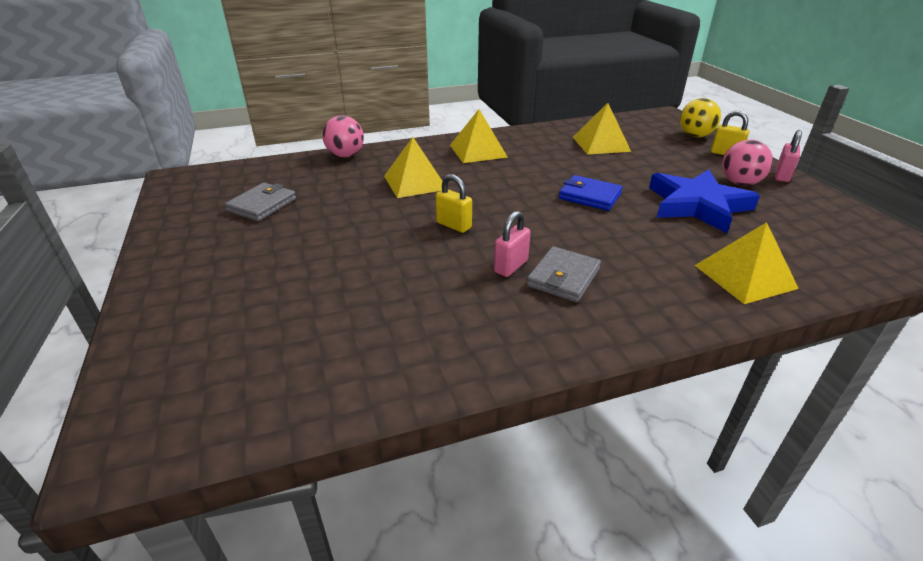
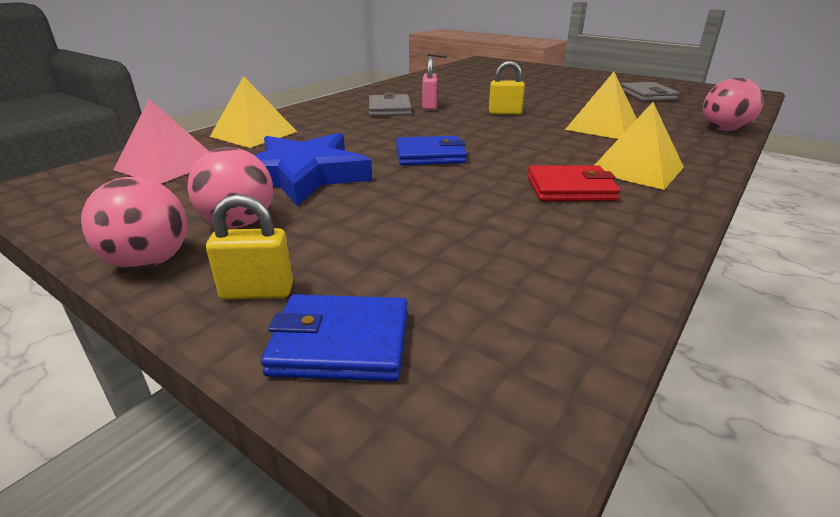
camera: 145 degrees right, 5 degrees down
yellow pyramid [573,103,631,154] -> none
yellow ball [680,98,721,137] -> blue wallet [261,294,408,381]
pink padlock [775,130,802,182] -> pink ball [81,177,187,269]
none -> pink pyramid [113,99,209,184]
none -> red wallet [527,165,620,201]

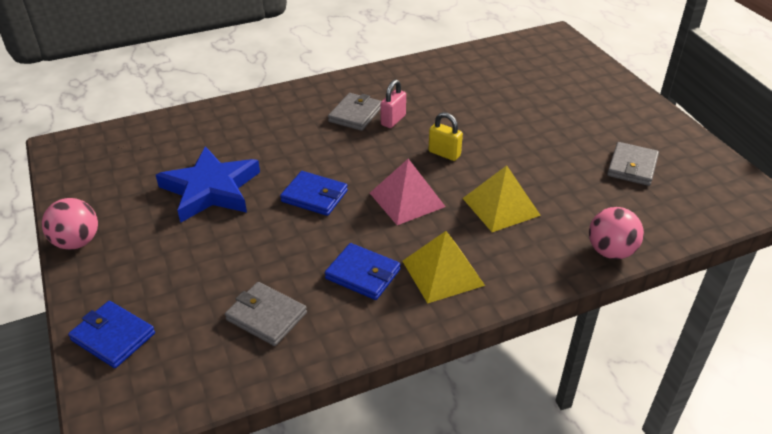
camera: 30 degrees right, 10 degrees up
pink pyramid [113,99,209,184] -> pink pyramid moved to [370,159,446,225]
pink ball [187,147,273,228] -> none
yellow padlock [206,194,293,300] -> none
yellow pyramid [210,76,297,148] -> none
red wallet [527,165,620,201] -> blue wallet [325,243,401,300]
none -> grey wallet [225,282,307,346]

